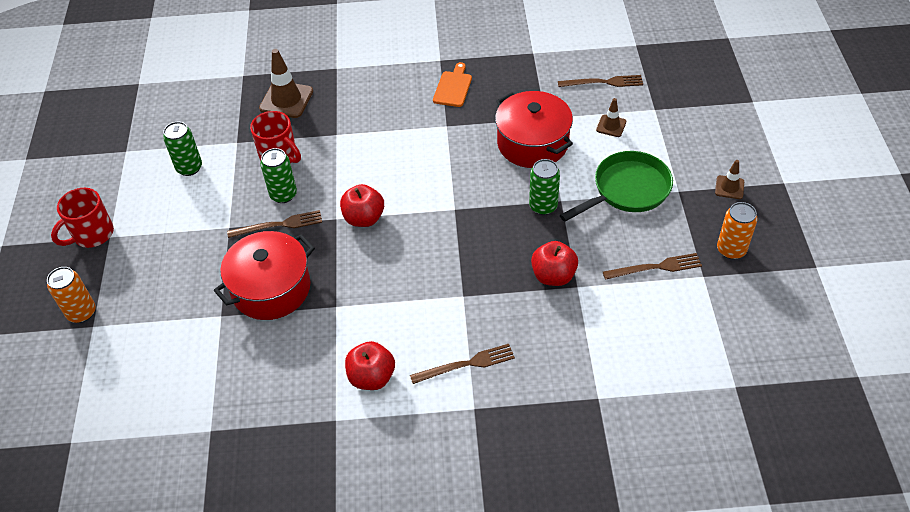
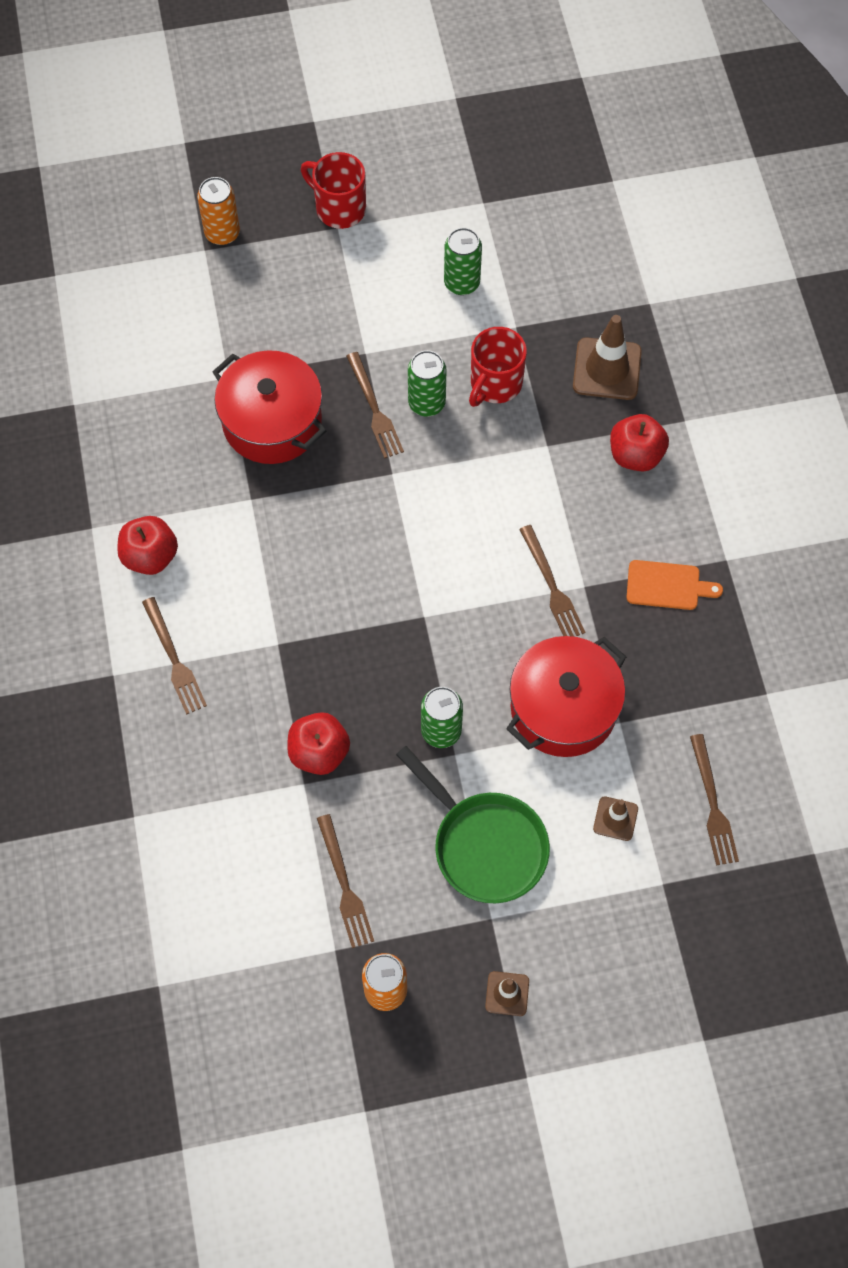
camera: 80 degrees right, 15 degrees up
red apple [340,184,384,227] -> red apple moved to [610,414,669,472]
none -> brown fork [519,525,585,637]

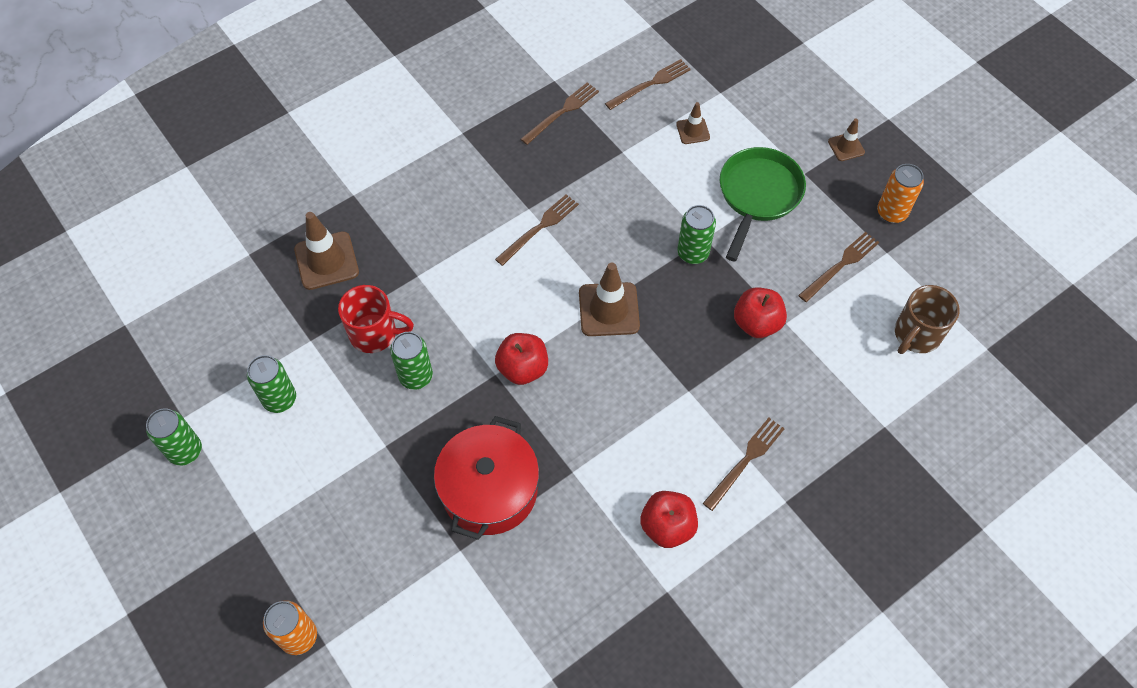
camera: 115 degrees left, 5 degrees down
red mug [301,152,366,229] -> none
brown fork [346,352,404,459] -> brown fork moved to [520,82,599,145]
red pot [506,636,626,757] -> none
red apple [610,414,669,472] -> red apple moved to [495,333,548,385]
orange cutting board [627,560,723,610] -> none
none -> green can [146,408,202,466]
none -> brown traffic cone [579,263,640,336]
none -> brown mug [895,285,960,354]

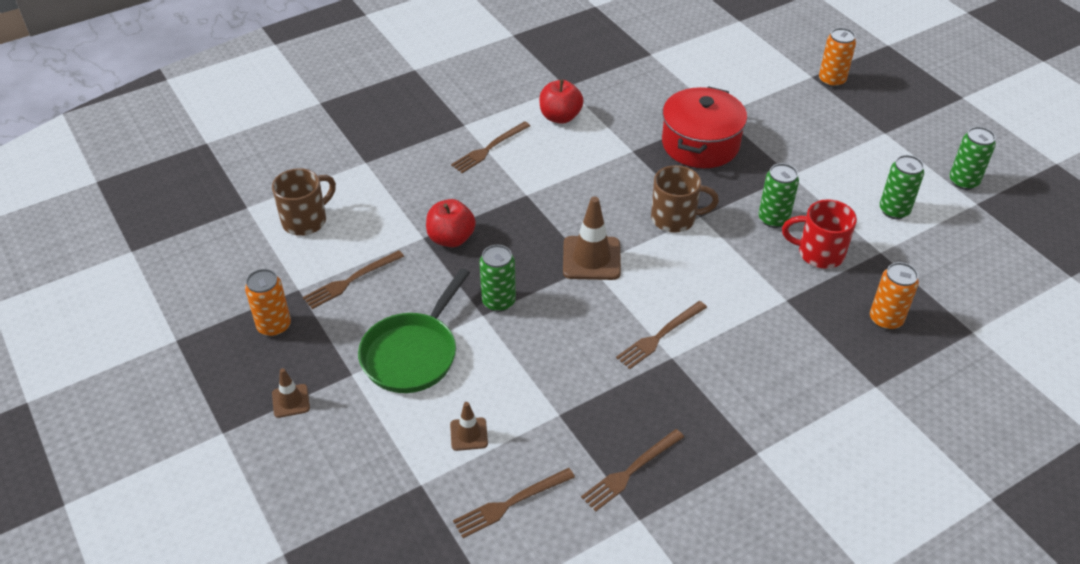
camera: 175 degrees left, 15 degrees down
brown traffic cone [294,212,359,290] -> orange can [870,262,919,330]
red apple [495,333,548,385] -> brown mug [651,165,719,232]

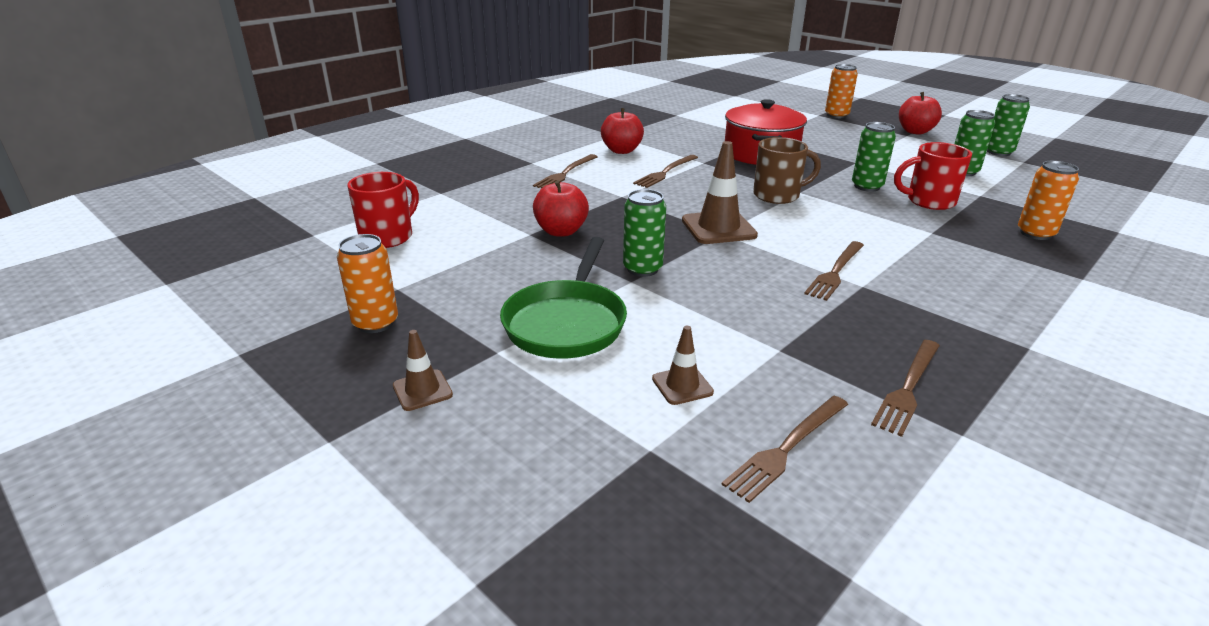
camera: 15 degrees left, 15 degrees down
brown mug [272,168,336,236] -> red mug [347,172,419,248]
brown fork [303,250,404,309] -> brown fork moved to [633,155,698,188]
none -> red apple [899,92,942,135]

